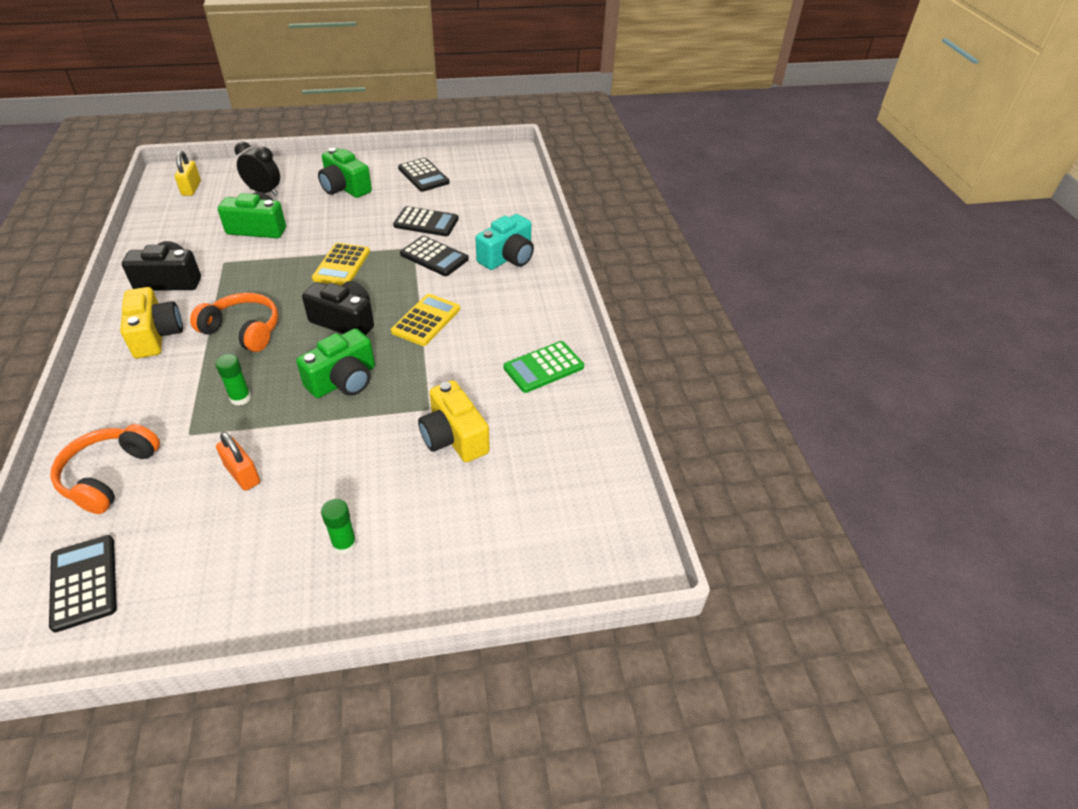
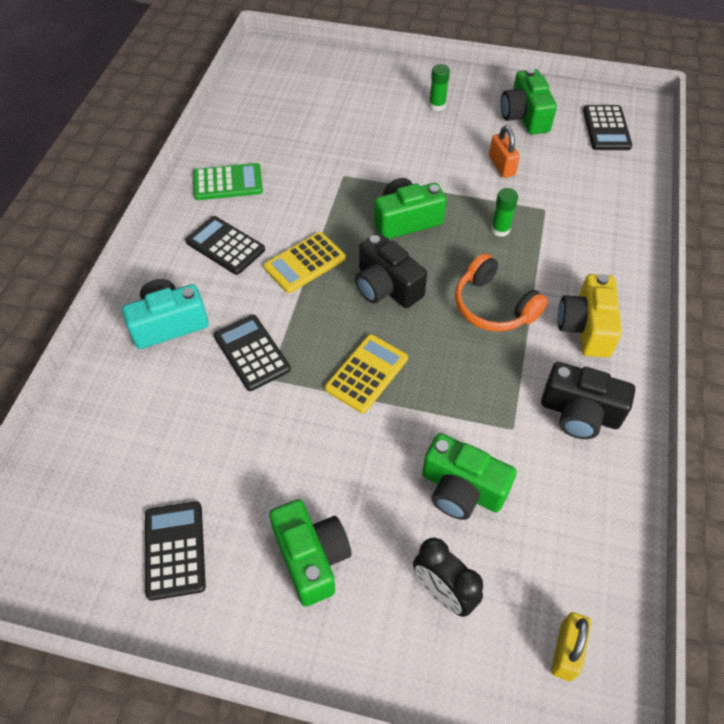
camera: 155 degrees left, 10 degrees up
orange headphones [50,424,160,514] -> none
black calculator [393,206,459,236] -> black calculator moved to [185,216,265,275]
yellow camera [418,380,490,462] -> none
none -> green camera [501,68,557,134]

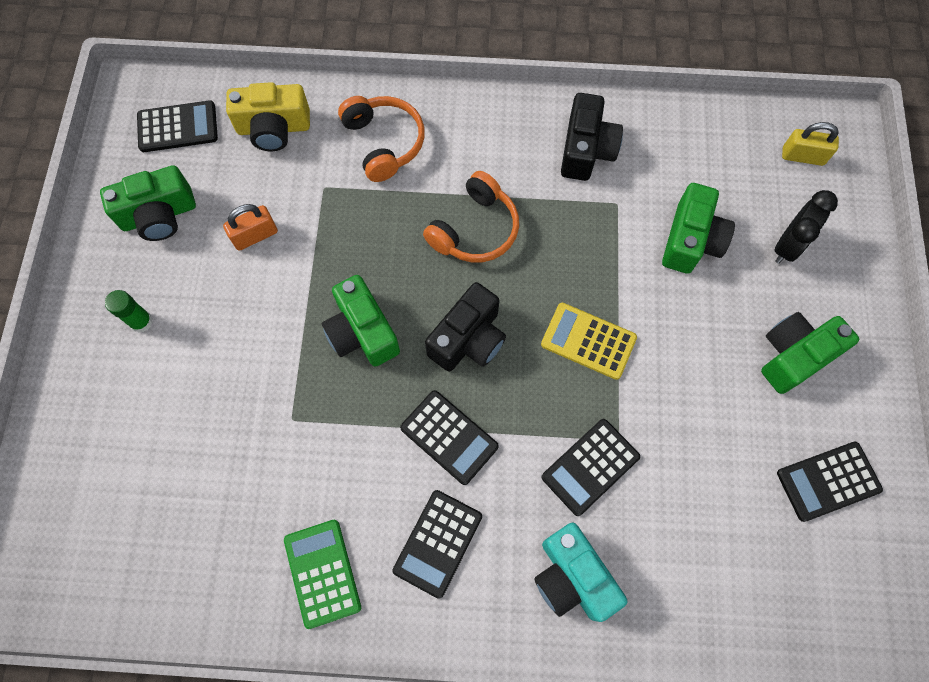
camera: 100 degrees left, 15 degrees up
yellow calculator [264,232,346,293] -> black calculator [400,390,499,485]
green glue stick [491,188,518,237] -> none
yellow camera [558,274,622,358] -> yellow camera moved to [226,82,310,151]
none -> orange headphones [338,96,425,182]

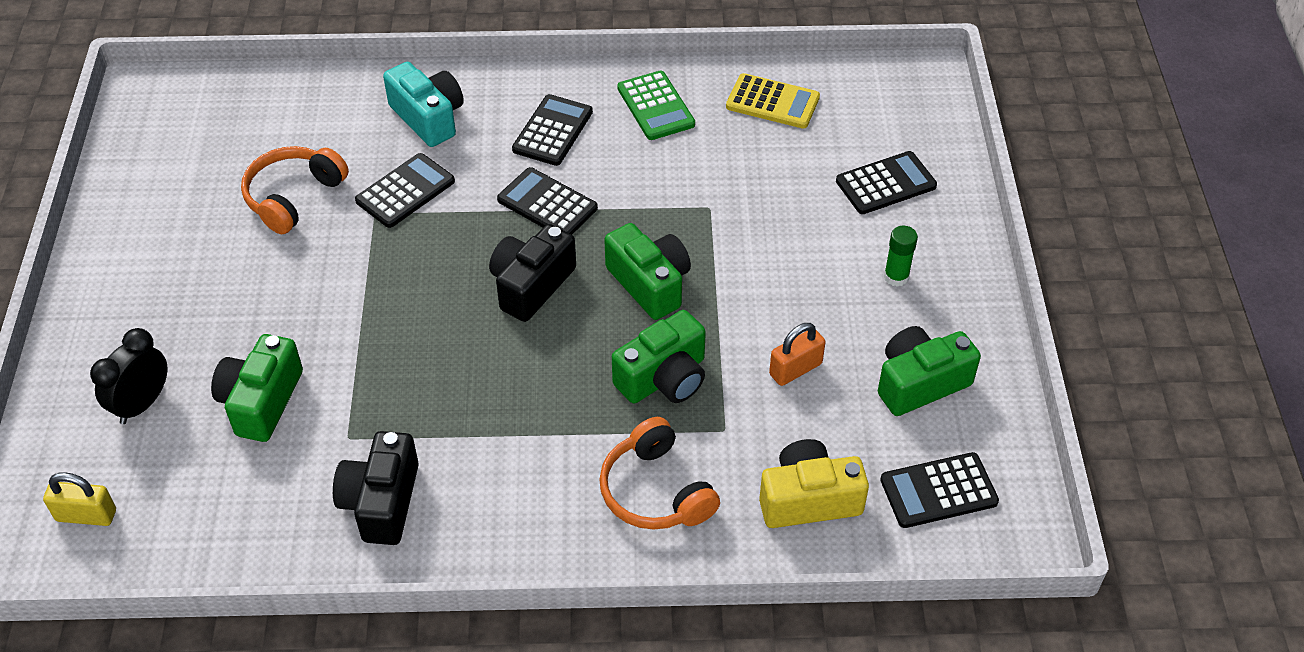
camera: 175 degrees right, 20 degrees down
orange headphones [423,171,519,262] -> orange headphones moved to [241,146,349,234]
yellow calculator [541,303,637,380] -> yellow calculator moved to [726,73,820,129]
green camera [761,312,859,394] -> green camera moved to [612,310,706,404]
black calculator [777,442,883,522] -> black calculator moved to [836,151,937,214]

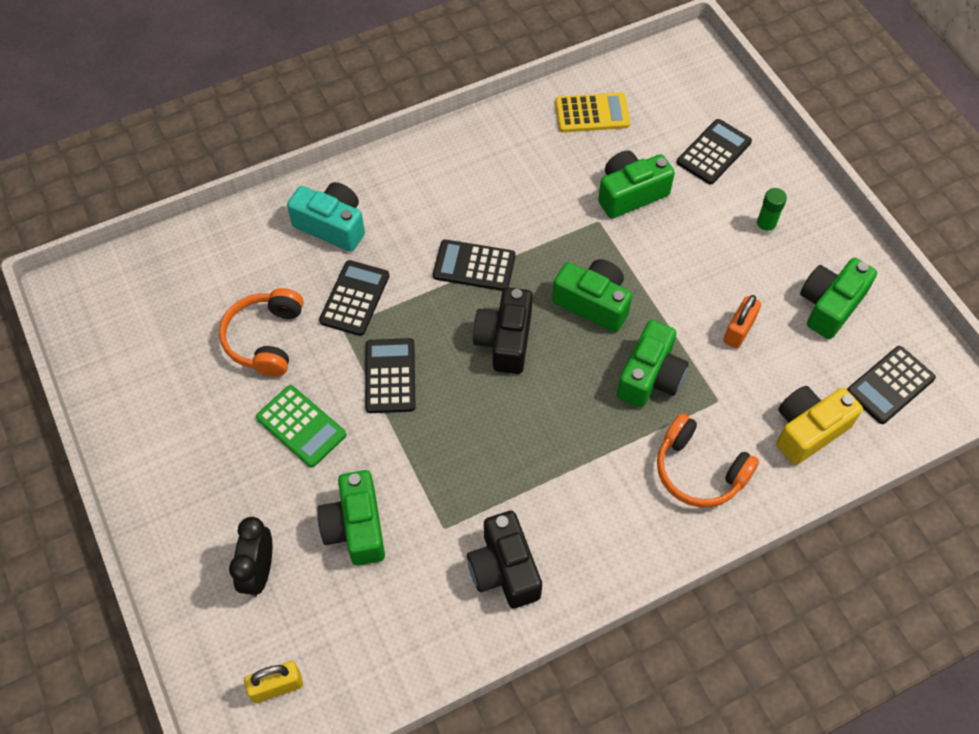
camera: 25 degrees left, 10 degrees up
black calculator [512,94,593,166] -> black calculator moved to [365,338,416,413]
green calculator [617,71,695,140] -> green calculator moved to [256,385,346,467]
none -> green camera [598,151,675,218]

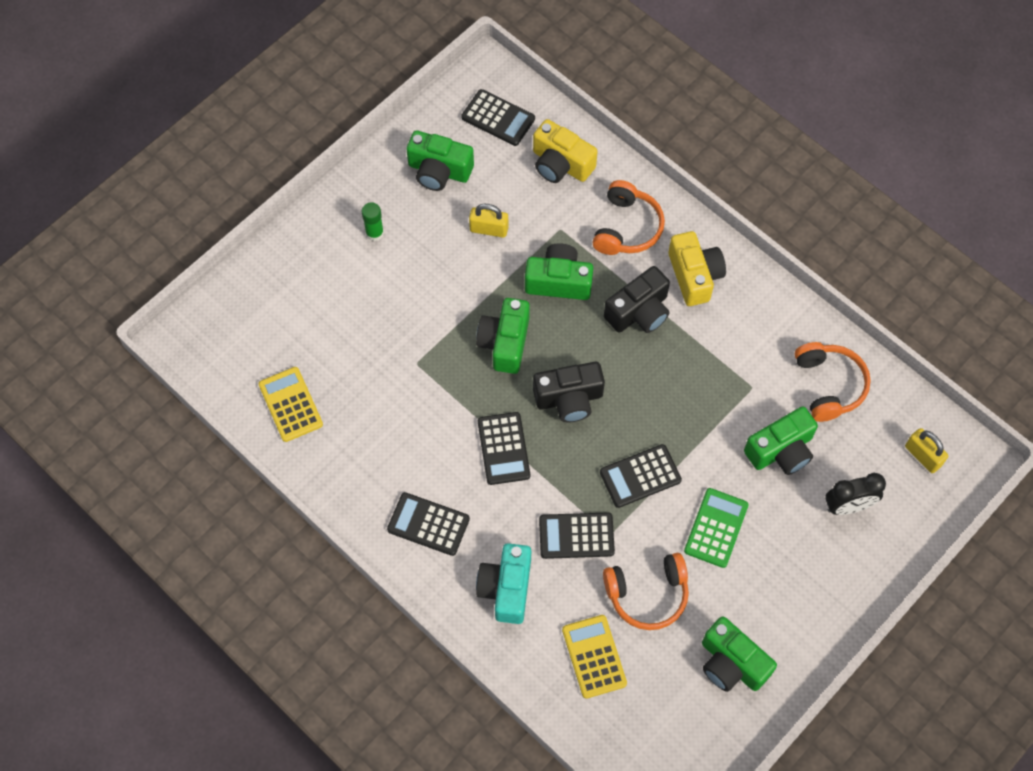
camera: 110 degrees left, 5 degrees up
black camera [467,511,542,608] -> black camera moved to [604,266,670,333]
green camera [598,151,675,218] -> green camera moved to [702,616,777,692]
black calculator [677,119,752,185] -> black calculator moved to [387,492,470,556]
orange padlock [723,295,761,348] -> yellow padlock [469,204,508,238]
none -> yellow calculator [562,615,627,699]
none -> yellow camera [668,231,726,306]
none -> orange headphones [795,342,871,422]

